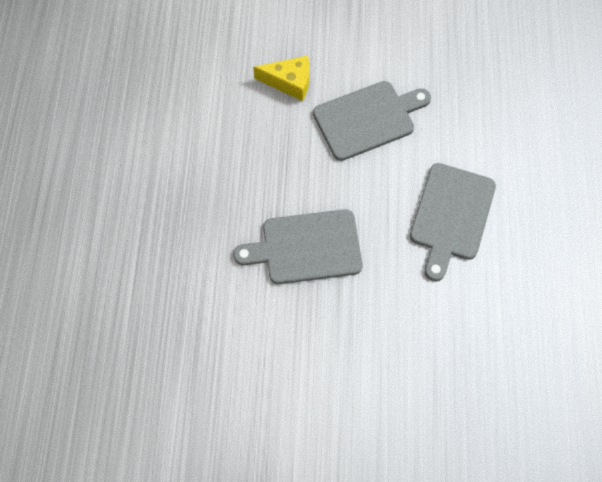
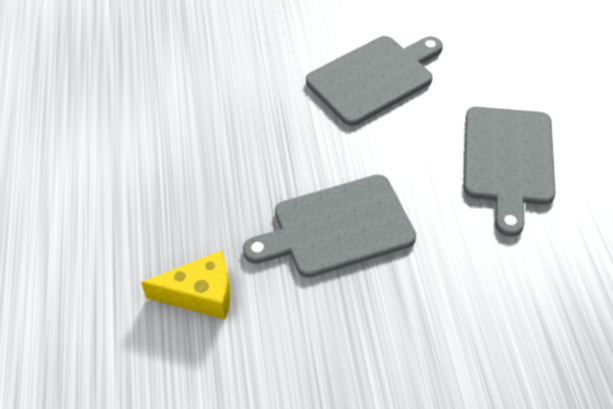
camera: 10 degrees left, 15 degrees down
yellow cheese [253,56,309,101] -> yellow cheese moved to [141,251,230,319]

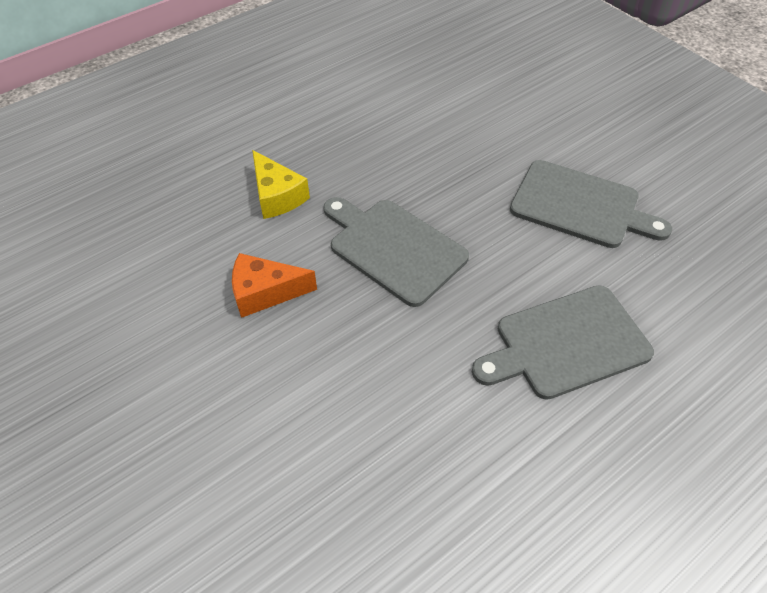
camera: 60 degrees right, 0 degrees up
none -> orange cheese [232,253,317,318]

